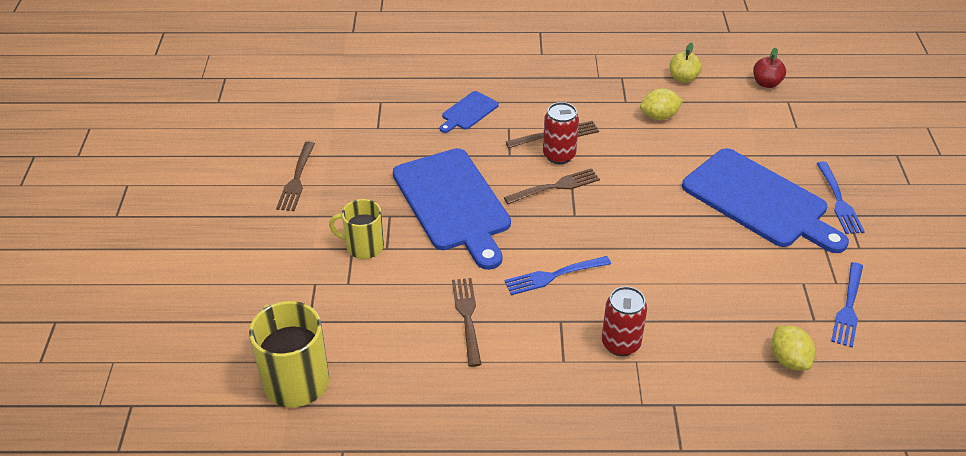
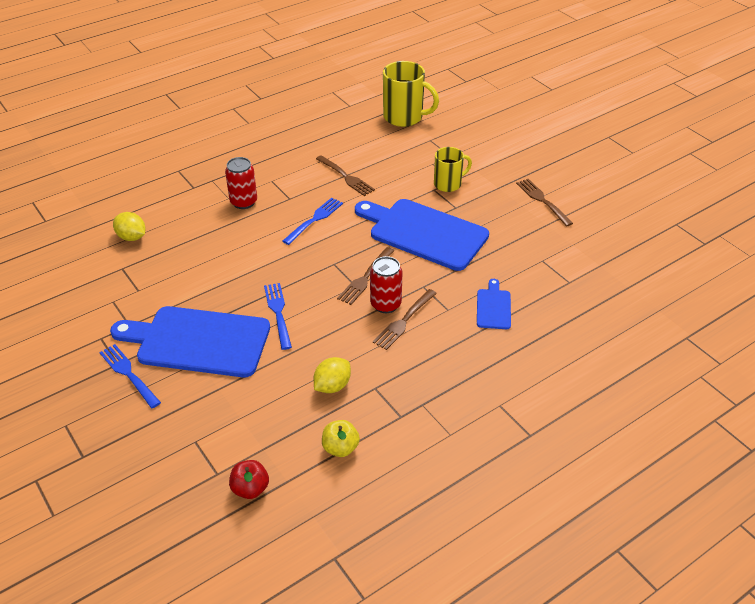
camera: 145 degrees right, 0 degrees up
blue fork [831,262,863,348] -> blue fork moved to [264,283,292,350]

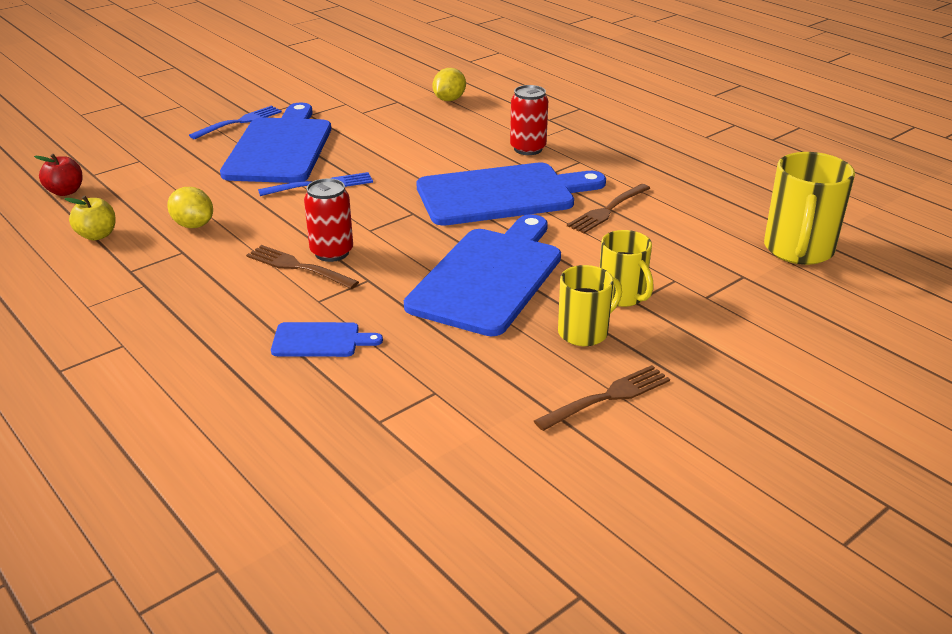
camera: 85 degrees right, 10 degrees down
blue fork [283,198,343,245] -> blue cutting board [416,163,606,226]
brown fork [337,247,394,305] -> none
none -> yellow mug [558,265,622,346]

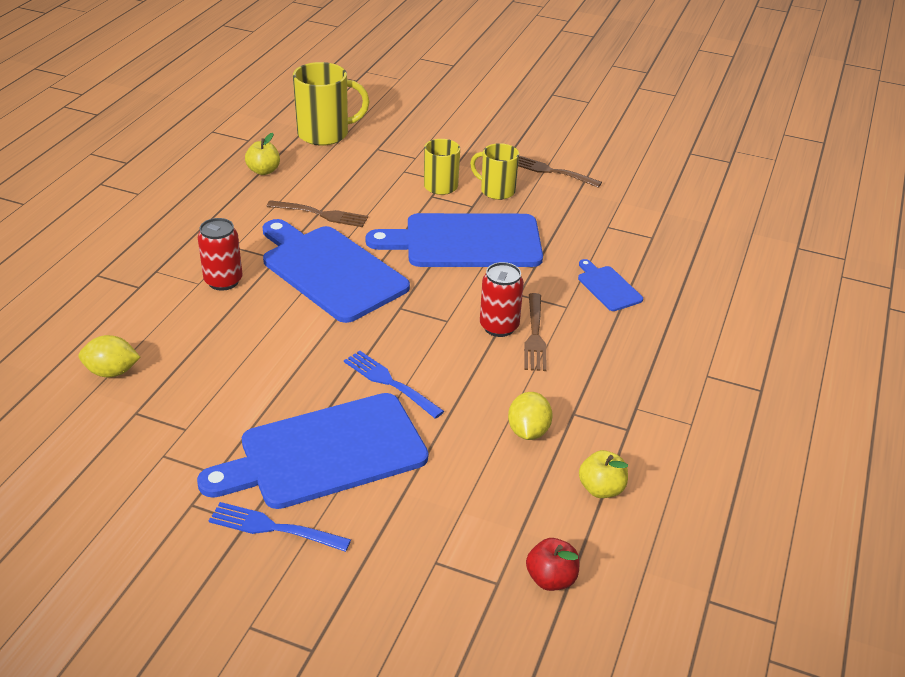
camera: 120 degrees left, 5 degrees up
none -> yellow apple [245,133,280,175]

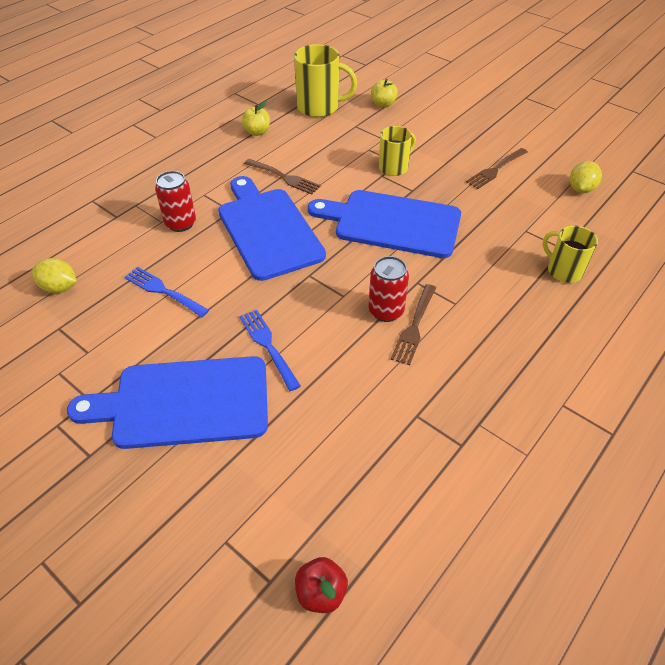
camera: 20 degrees right, 10 degrees up
blue fork [209,502,351,552] -> blue fork moved to [125,267,209,317]
yellow mug [470,143,519,200] -> yellow mug moved to [543,226,598,283]
yellow lemon [508,392,553,440] -> yellow lemon moved to [570,161,602,193]
brown fork [518,156,602,187] -> brown fork turned 90 degrees counterclockwise [466,148,528,189]
blue cutting board [578,259,643,311] -> none
yellow apple [579,450,628,498] -> yellow apple moved to [371,79,398,108]

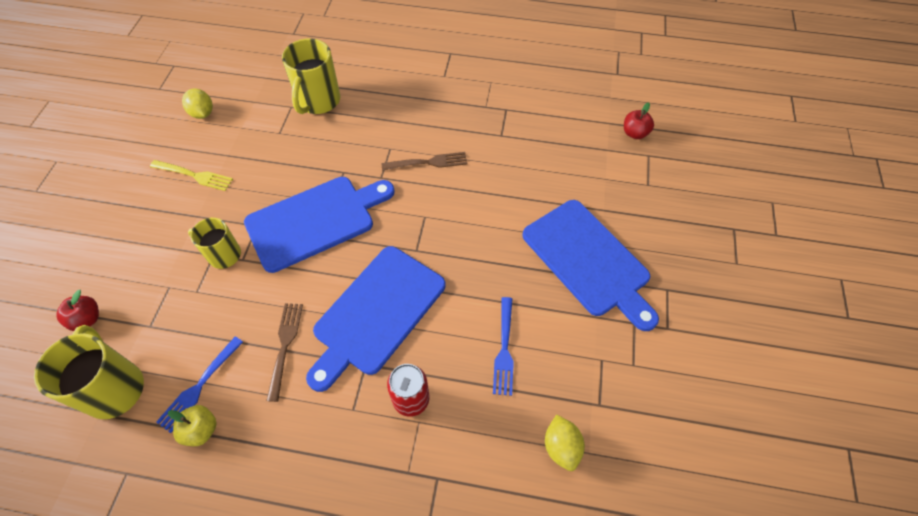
camera: 120 degrees left, 10 degrees up
blue fork [239,310,301,391] -> blue fork moved to [156,337,243,433]
blue cutting board [308,190,461,258] -> blue cutting board turned 105 degrees counterclockwise [244,177,395,273]
red can [369,256,409,322] -> none
yellow apple [371,79,398,108] -> red apple [56,290,99,331]
brown fork [466,148,528,189] -> yellow fork [150,160,233,191]
yellow mug [543,226,598,283] -> yellow mug [282,38,340,114], size x1.57
yellow lemon [570,161,602,193] -> yellow lemon turned 60 degrees clockwise [182,89,213,119]

